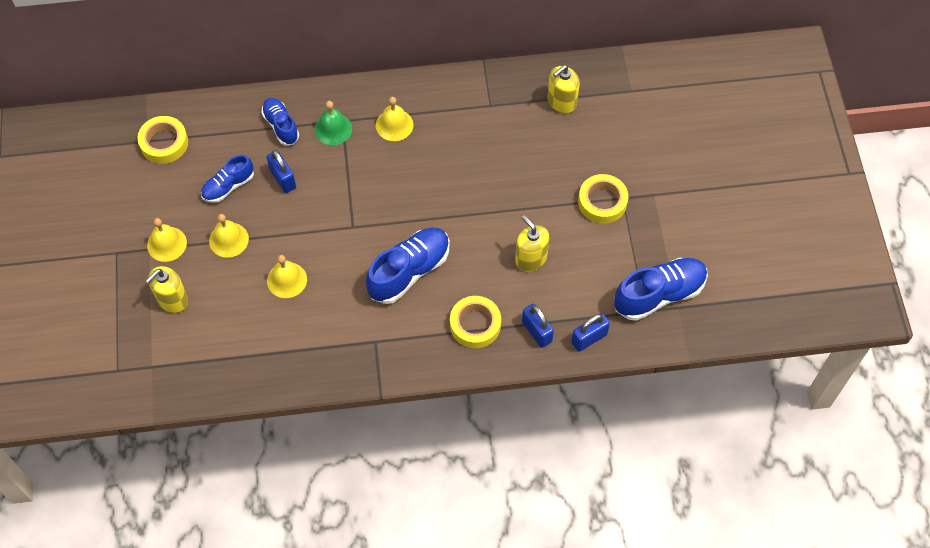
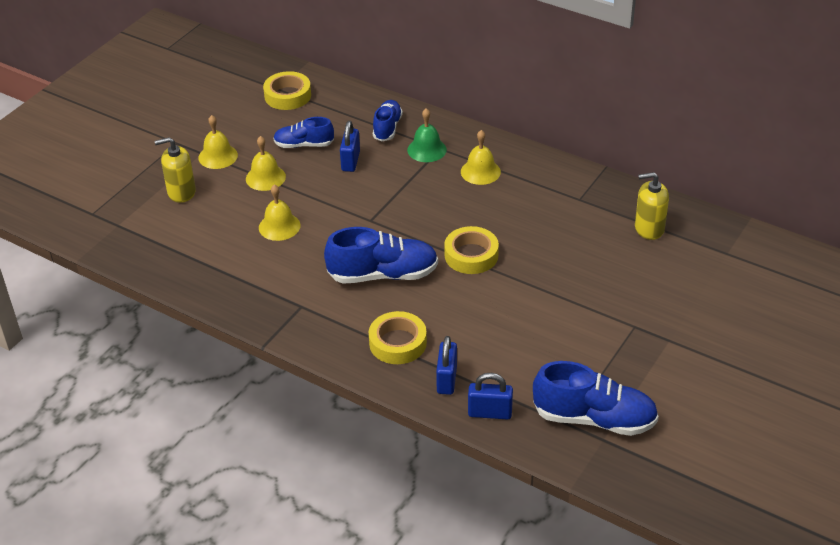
camera: 40 degrees right, 20 degrees down
yellow soap dispenser [515,216,549,272] -> none
yellow tape [578,174,628,224] -> yellow tape moved to [444,226,499,274]

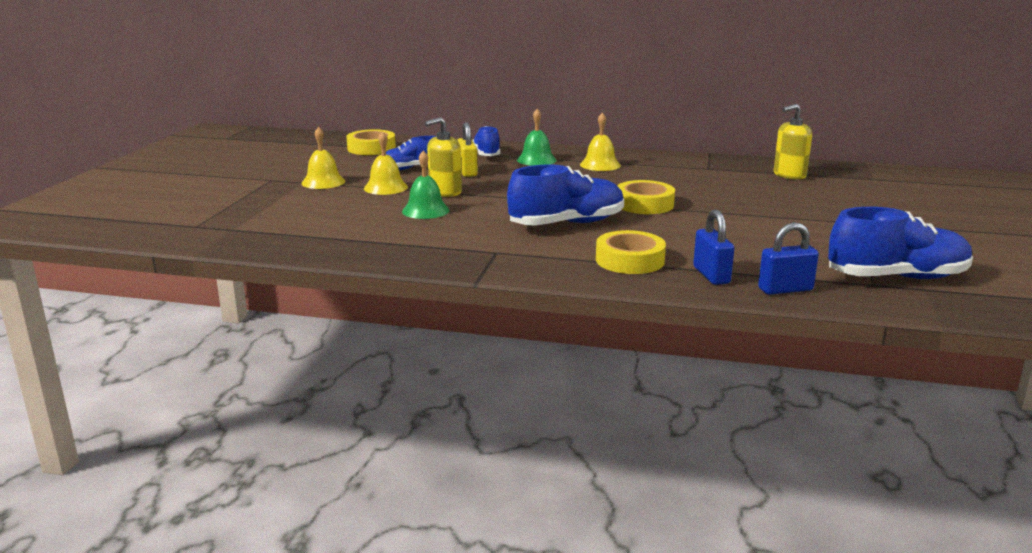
camera: 20 degrees left, 20 degrees down
yellow soap dispenser [155,137,196,203] -> yellow soap dispenser moved to [425,117,462,197]
yellow bell [259,184,300,241] -> green bell [402,151,450,219]
blue padlock [340,121,360,172] -> yellow padlock [457,122,478,177]

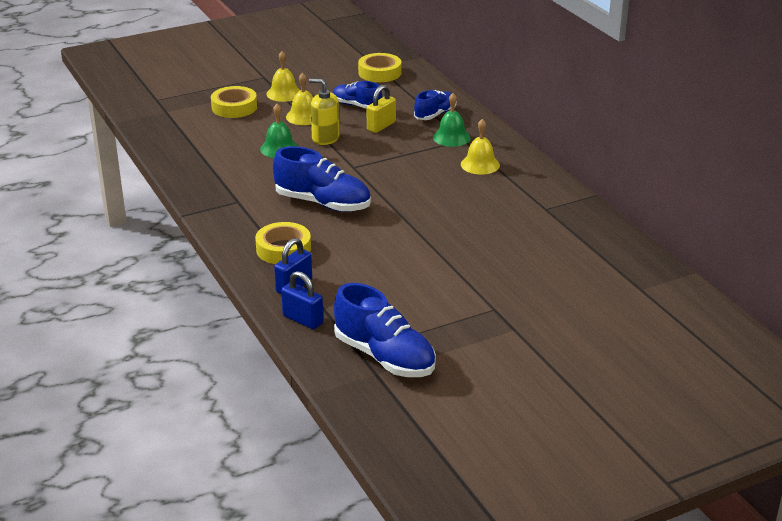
camera: 50 degrees right, 10 degrees up
yellow tape [617,180,675,214] -> yellow tape moved to [211,86,257,118]
yellow soap dispenser [774,104,812,180] -> none

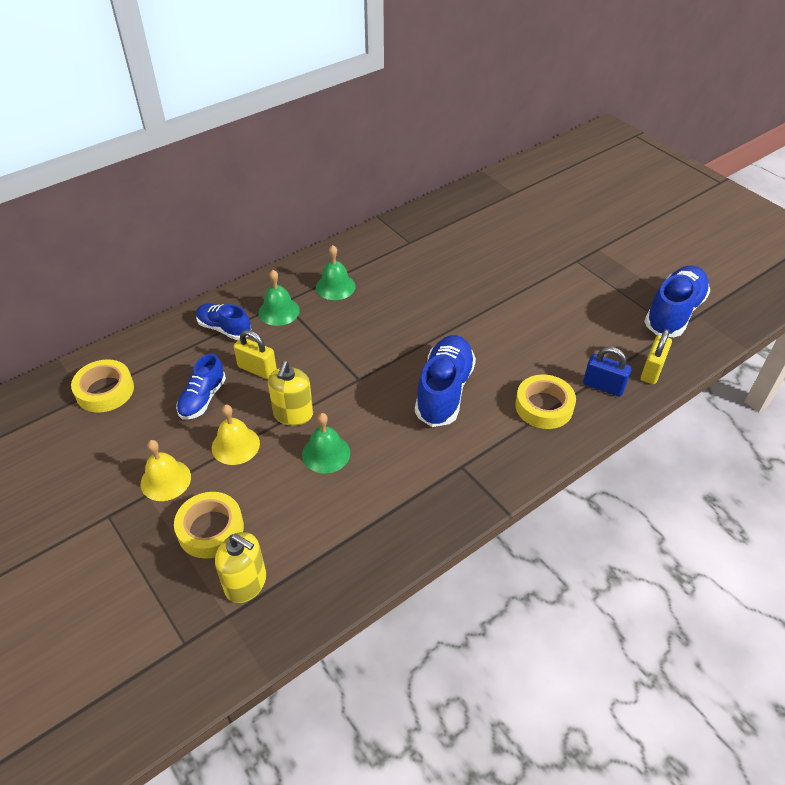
camera: 100 degrees left, 15 degrees up
blue padlock [281,271,323,329] -> yellow padlock [641,329,672,384]
yellow bell [461,119,500,175] -> green bell [316,245,356,300]
none -> yellow soap dispenser [215,532,266,603]

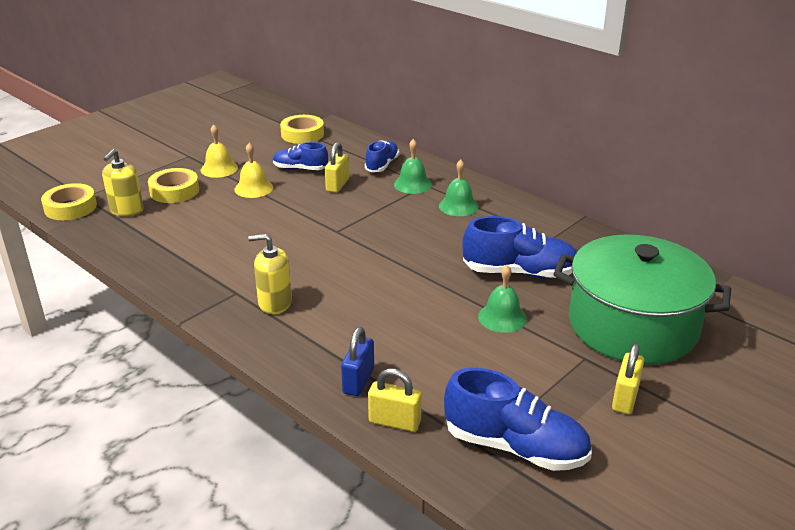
camera: 80 degrees right, 15 degrees down
yellow soap dispenser [268,361,313,426] -> yellow soap dispenser moved to [248,234,292,314]
green bell [302,413,350,474] -> green bell moved to [478,265,527,333]
blue shoe [415,335,476,427] -> blue shoe moved to [462,216,577,278]
yellow tape [515,374,576,429] -> yellow tape moved to [41,183,97,220]
none -> green pot [553,235,731,364]
none -> yellow padlock [612,343,644,414]

